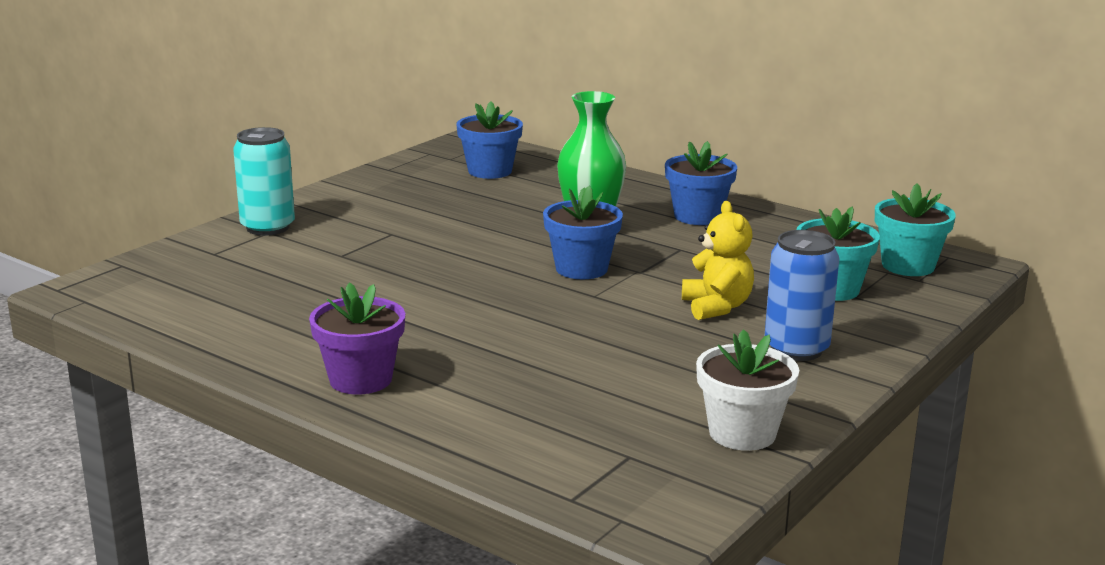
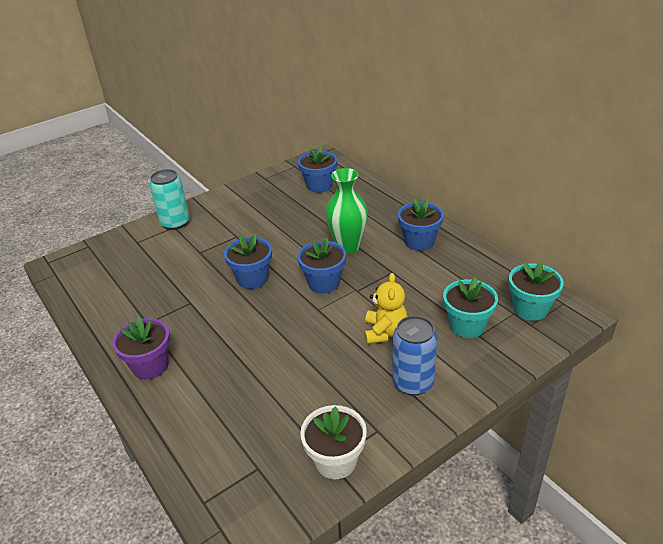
camera: 20 degrees right, 15 degrees up
none -> blue flower pot [224,234,272,289]

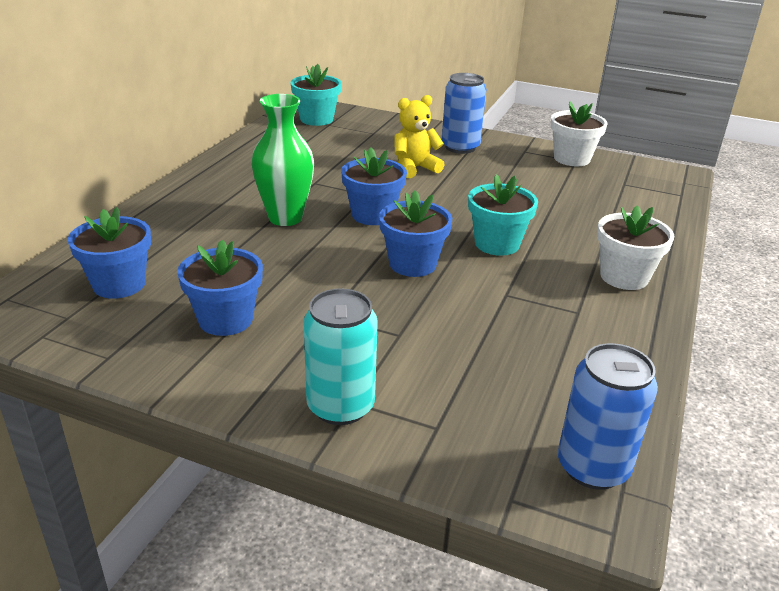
camera: 125 degrees left, 5 degrees down
purple flower pot [112,316,170,380] -> white flower pot [597,206,674,290]
blue flower pot [398,198,444,251] -> blue flower pot moved to [177,240,263,336]
turquoise flower pot [443,277,498,338] -> turquoise flower pot moved to [468,174,538,256]
none -> blue can [558,343,658,490]

